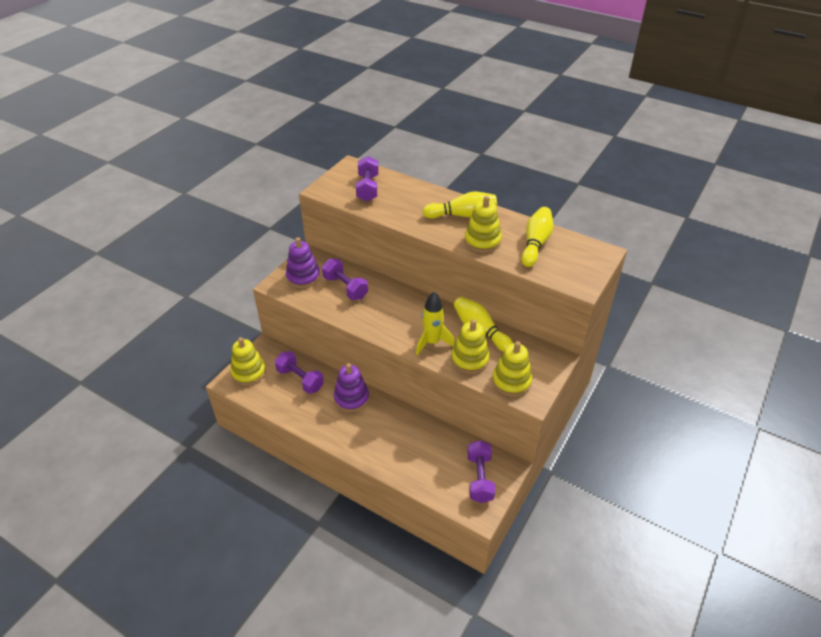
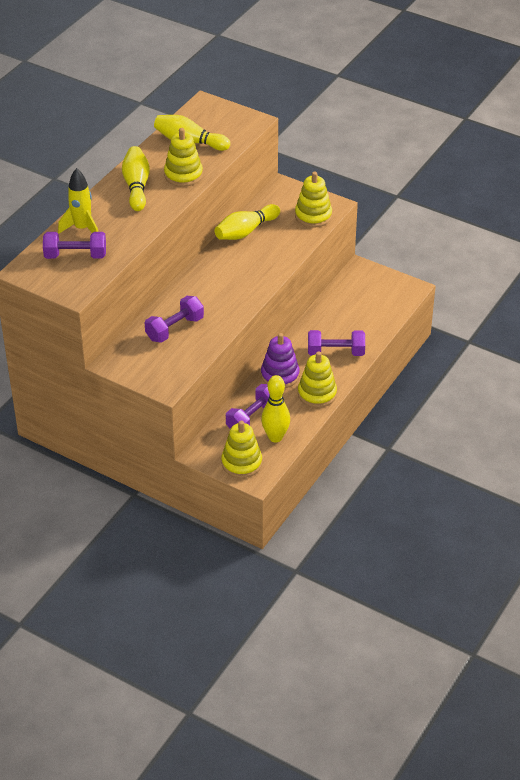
camera: 90 degrees left, 0 degrees up
purple stacking toy [286,237,320,288] -> none
yellow rocket [416,291,455,355] -> yellow rocket moved to [58,168,98,234]
yellow stacking toy [451,319,490,374] -> yellow stacking toy moved to [298,351,337,408]
purple dumbbell [467,440,495,503] -> purple dumbbell moved to [308,330,365,356]
none -> yellow bowling pin [261,375,290,442]

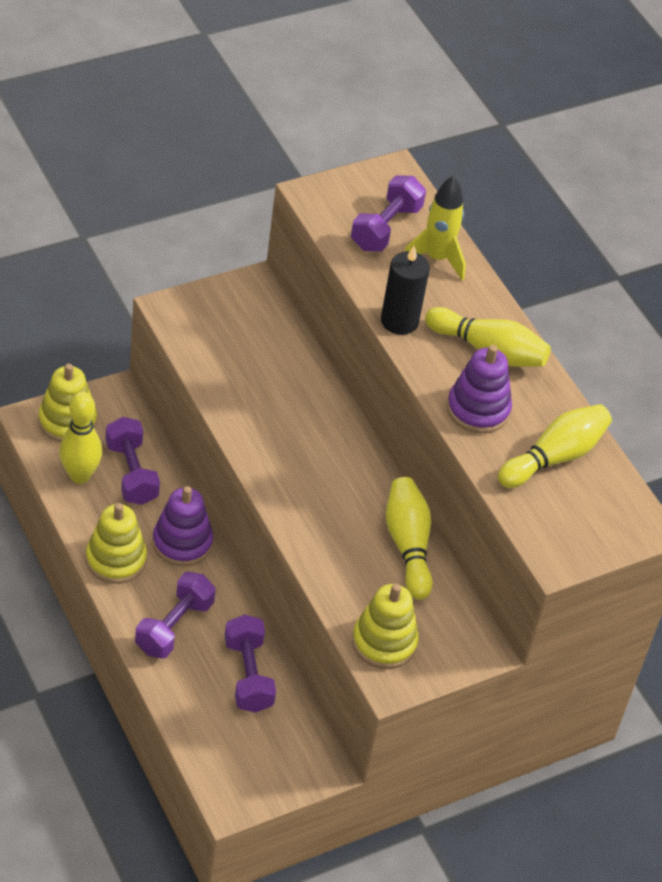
camera: 115 degrees right, 5 degrees up
purple dumbbell [145,296,204,343] -> purple dumbbell moved to [225,614,276,713]
yellow stacking toy [164,128,203,187] -> purple stacking toy [447,345,512,434]
none -> black candle [381,246,430,335]

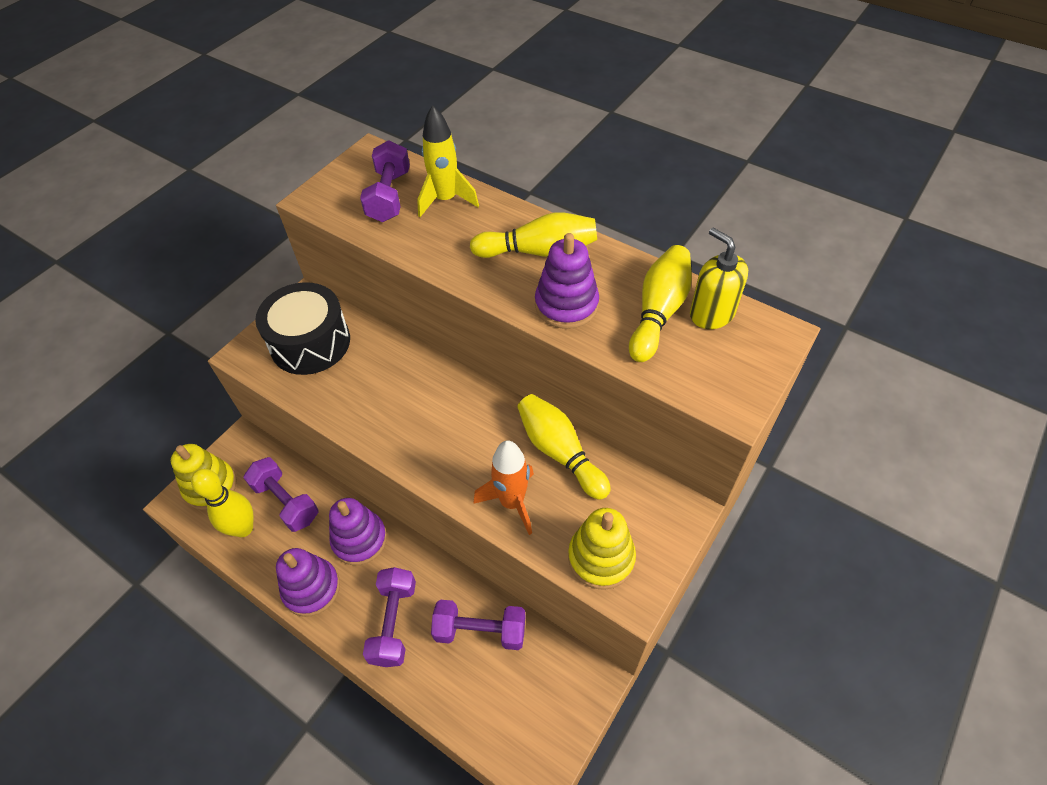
camera: 20 degrees left, 5 degrees up
yellow stacking toy [86,503,147,584] -> purple stacking toy [276,548,340,617]
purple dumbbell [225,614,276,713] -> purple dumbbell turned 45 degrees counterclockwise [431,599,526,650]
black candle [381,246,430,335] -> none
none -> black drum [255,282,350,375]
none -> orange rocket [473,440,534,535]
none -> yellow soap dispenser [690,228,748,329]

